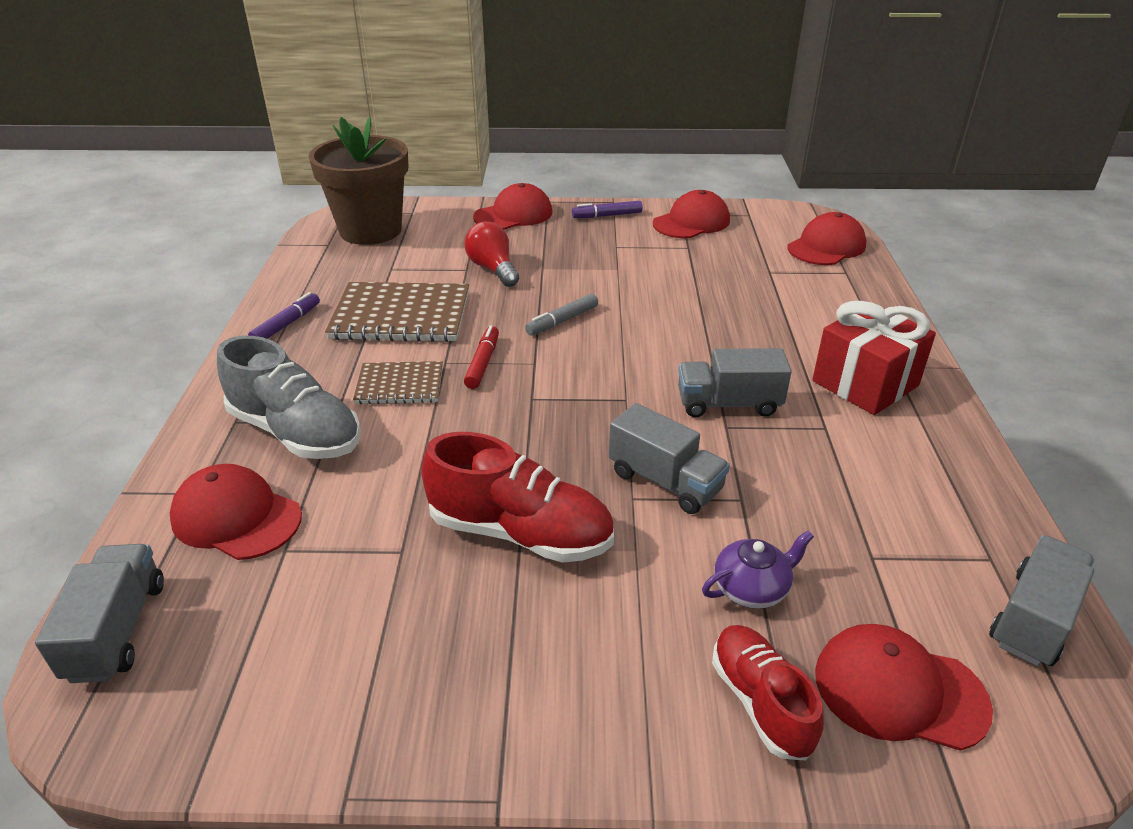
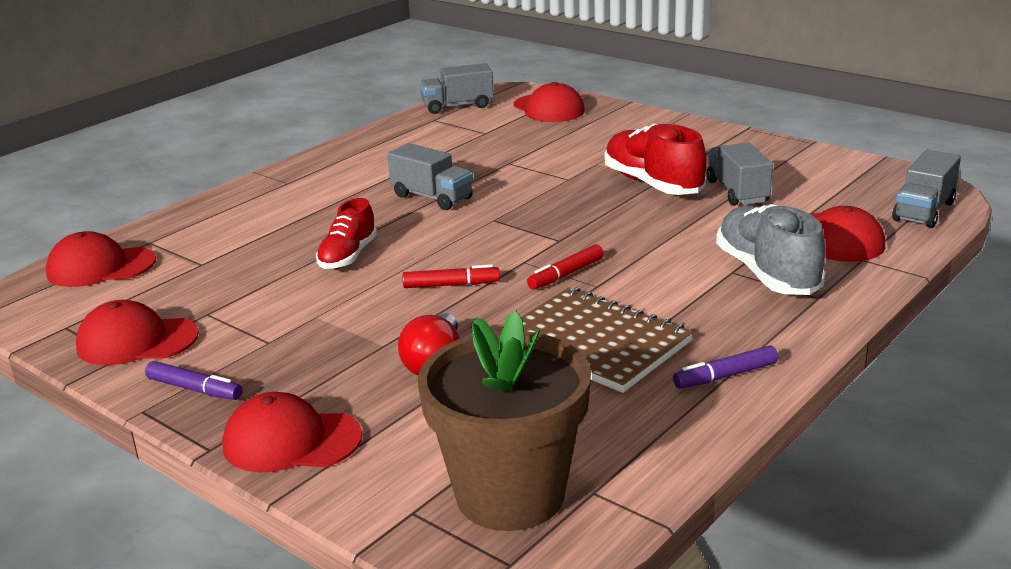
camera: 140 degrees left, 10 degrees down
brown notebook [353,361,443,404] -> none
grey marker [525,293,598,335] -> red marker [402,264,500,288]
grey truck [609,403,730,514] -> grey truck moved to [707,143,773,206]
purple teapot [702,531,814,609] -> none
red shoe [712,625,824,760] -> red shoe moved to [316,198,377,269]
red gift [812,301,936,415] -> none

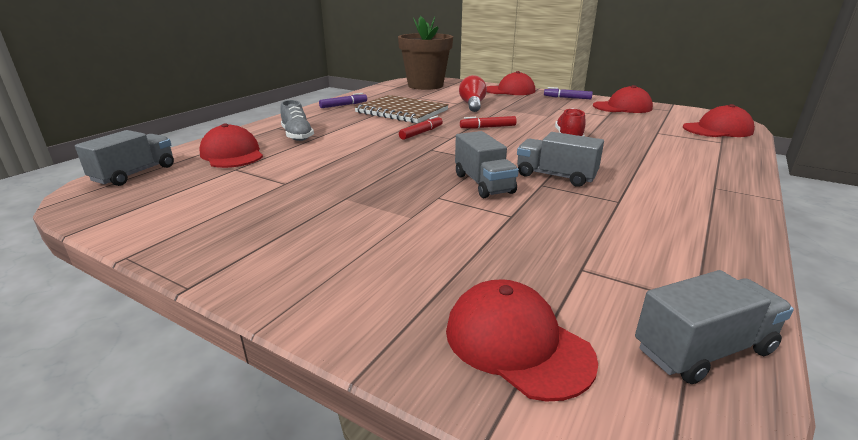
camera: 170 degrees right, 0 degrees up
red shoe [605,123,707,195] -> none
grey truck [707,143,773,206] -> grey truck moved to [455,131,519,198]
grey shoe [716,204,825,295] -> grey shoe [280,100,314,141], size x0.63

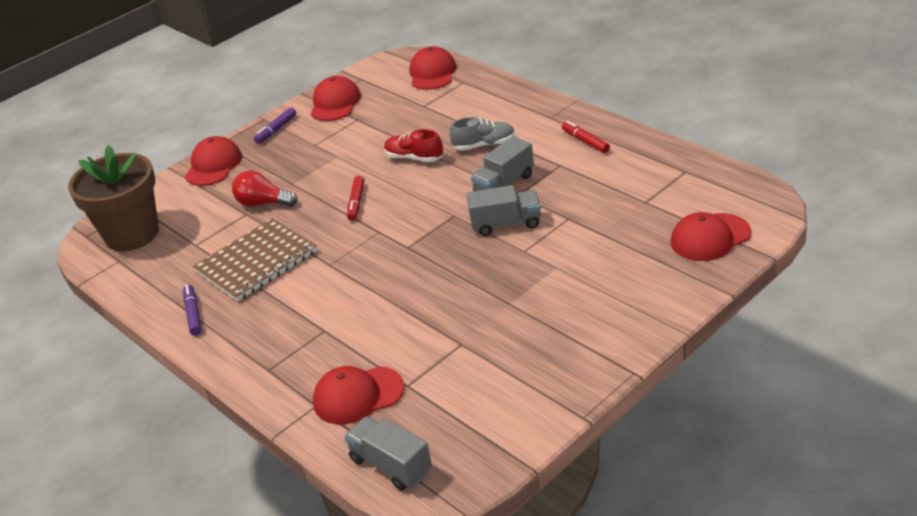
camera: 70 degrees left, 10 degrees up
grey shoe [280,100,314,141] -> grey shoe moved to [450,117,515,151]
red marker [399,116,443,140] -> red marker moved to [562,121,610,153]
grey truck [635,270,794,384] -> none

